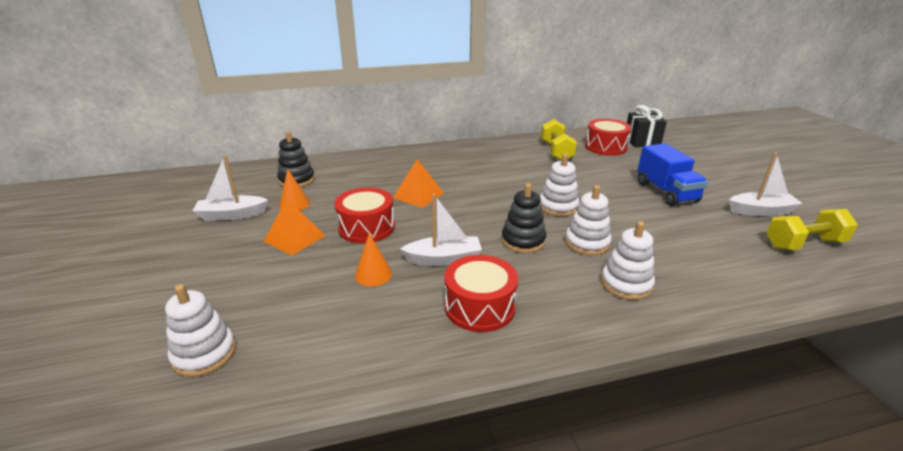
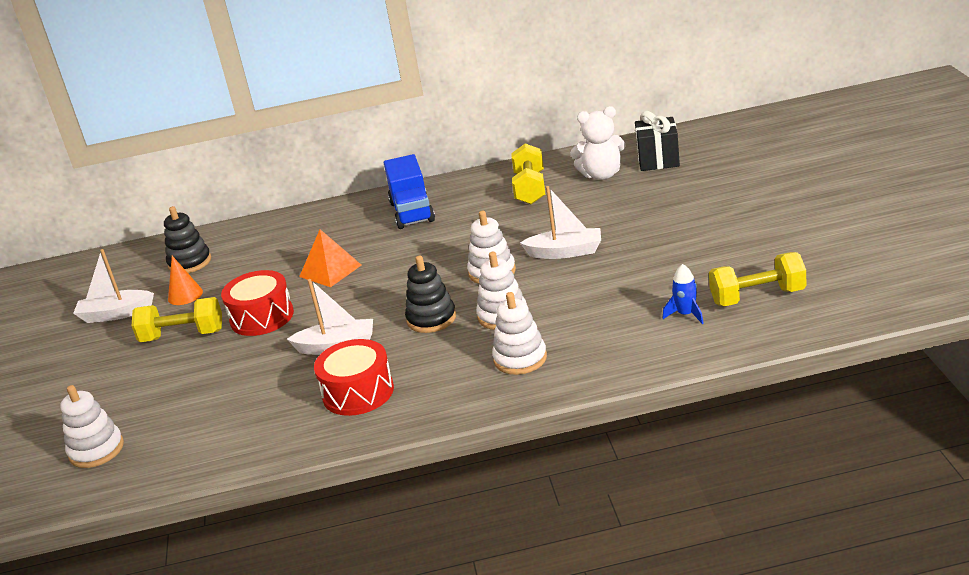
camera: 10 degrees right, 0 degrees up
orange pyramid [264,199,325,256] -> yellow dumbbell [132,297,222,342]
orange cone [355,233,392,287] -> none
red drum [585,119,632,156] -> white teddy bear [570,106,626,180]
blue truck [637,143,708,206] -> blue truck moved to [384,154,435,229]
white boat [729,152,803,216] -> white boat moved to [520,186,601,259]
none -> blue rocket [663,264,704,324]

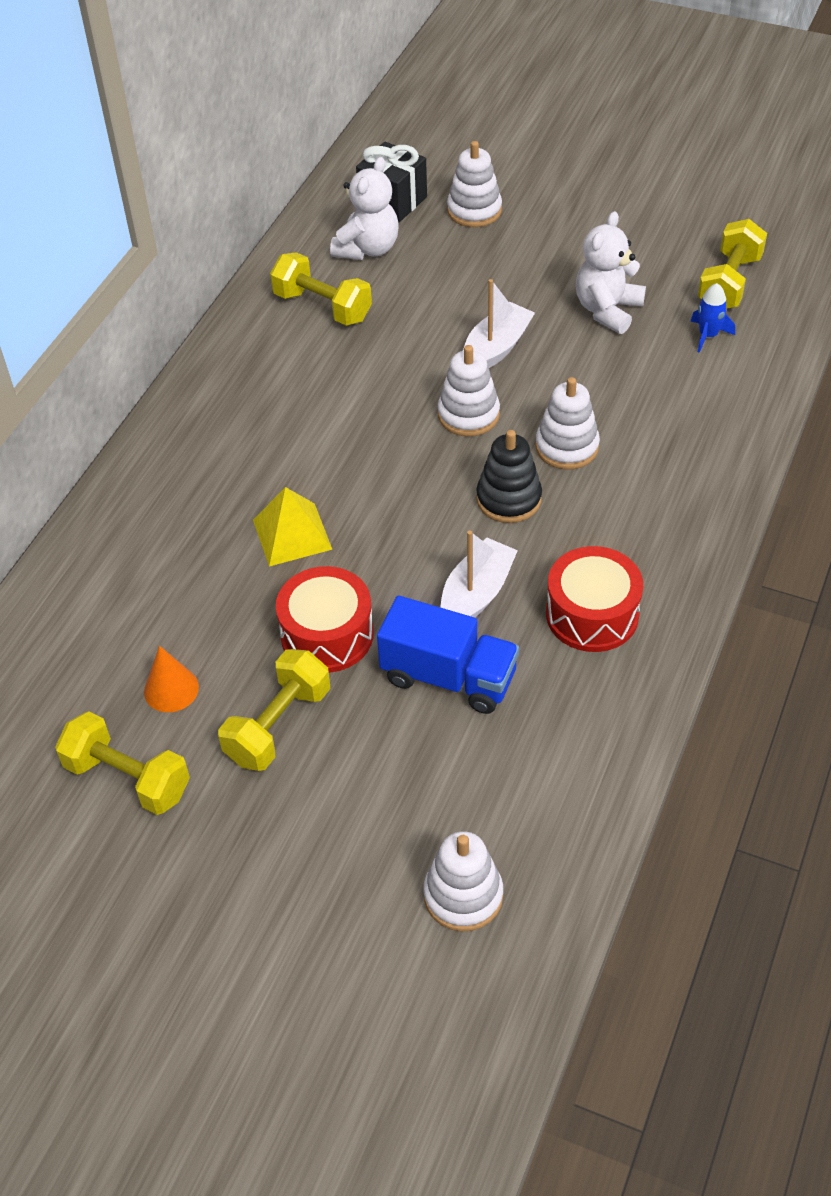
camera: 60 degrees left, 20 degrees up
white boat [73,249,154,323] -> yellow dumbbell [55,711,190,815]
black stacking toy [164,206,211,273] -> none
orange pyramid [299,229,361,287] -> yellow pyramid [253,487,333,566]
blue truck [384,154,435,229] -> blue truck moved to [377,596,519,714]
white stacking toy [492,292,547,375] -> white stacking toy moved to [447,141,502,227]
none -> white teddy bear [576,211,646,334]

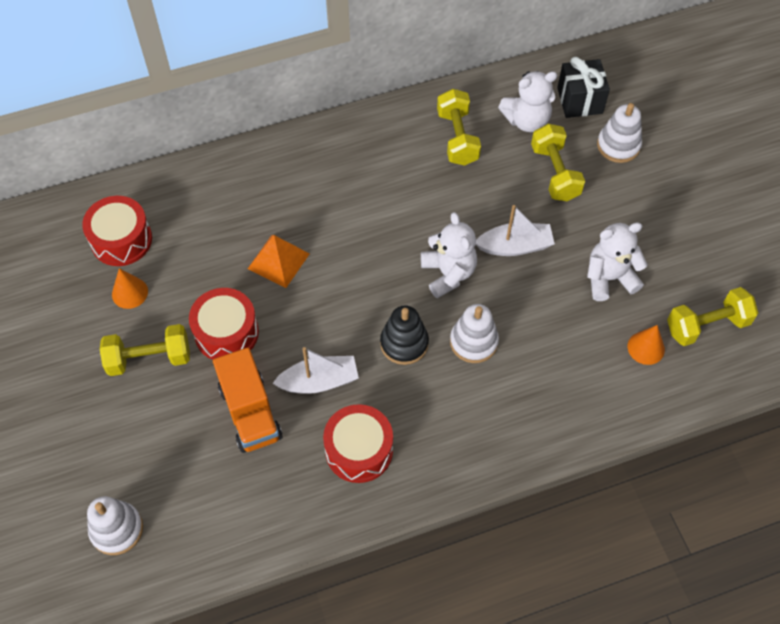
camera: 45 degrees right, 10 degrees up
yellow dumbbell [55,711,190,815] -> yellow dumbbell moved to [531,124,585,201]
yellow pyramid [253,487,333,566] -> orange pyramid [248,235,310,288]
blue truck [377,596,519,714] -> orange truck [213,348,283,453]
white stacking toy [438,345,500,436] -> white teddy bear [421,212,477,298]
blue rocket [691,283,735,353] -> orange cone [628,325,665,365]
none -> red drum [82,196,152,266]

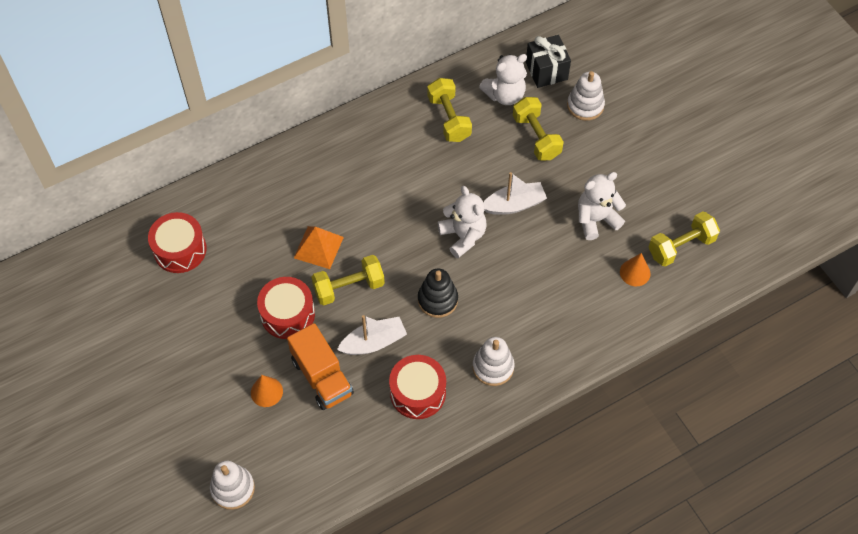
camera: 10 degrees left, 0 degrees up
yellow dumbbell [100,324,190,376] -> yellow dumbbell moved to [311,255,385,306]
orange cone [112,268,148,309] -> orange cone moved to [251,375,283,407]
white stacking toy [450,304,499,363] -> white stacking toy moved to [473,337,514,386]

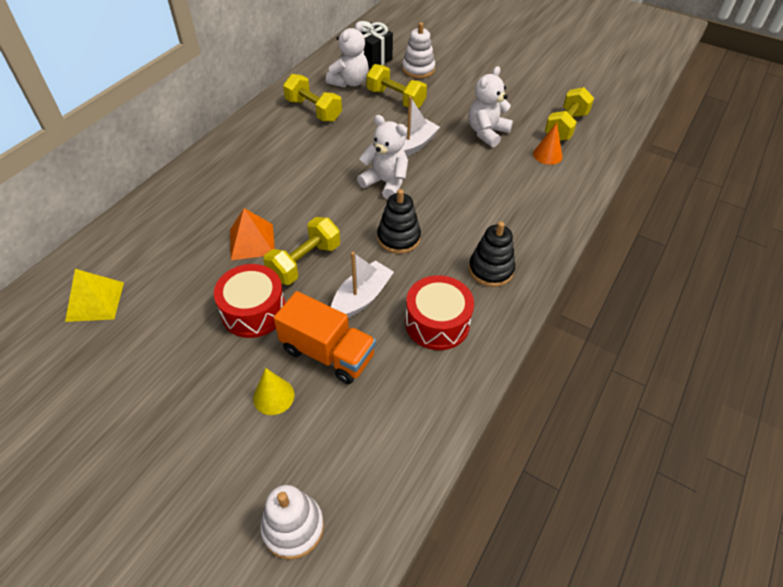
camera: 30 degrees left, 10 degrees down
red drum [148,212,207,273] -> yellow pyramid [65,269,124,322]
orange cone [251,375,283,407] -> yellow cone [253,368,294,415]
white stacking toy [473,337,514,386] -> black stacking toy [469,221,515,287]

